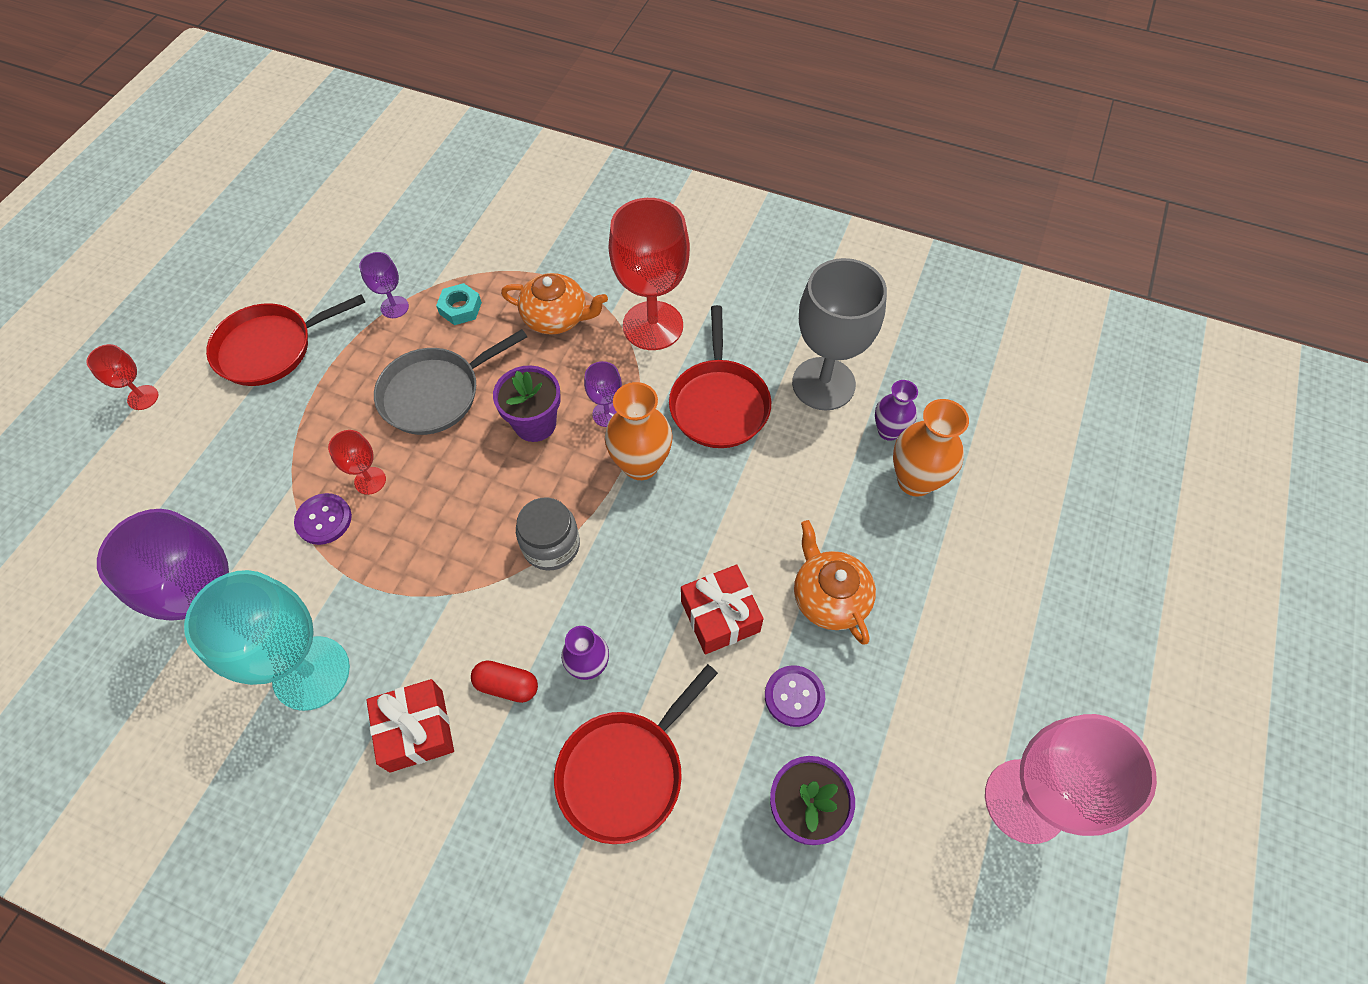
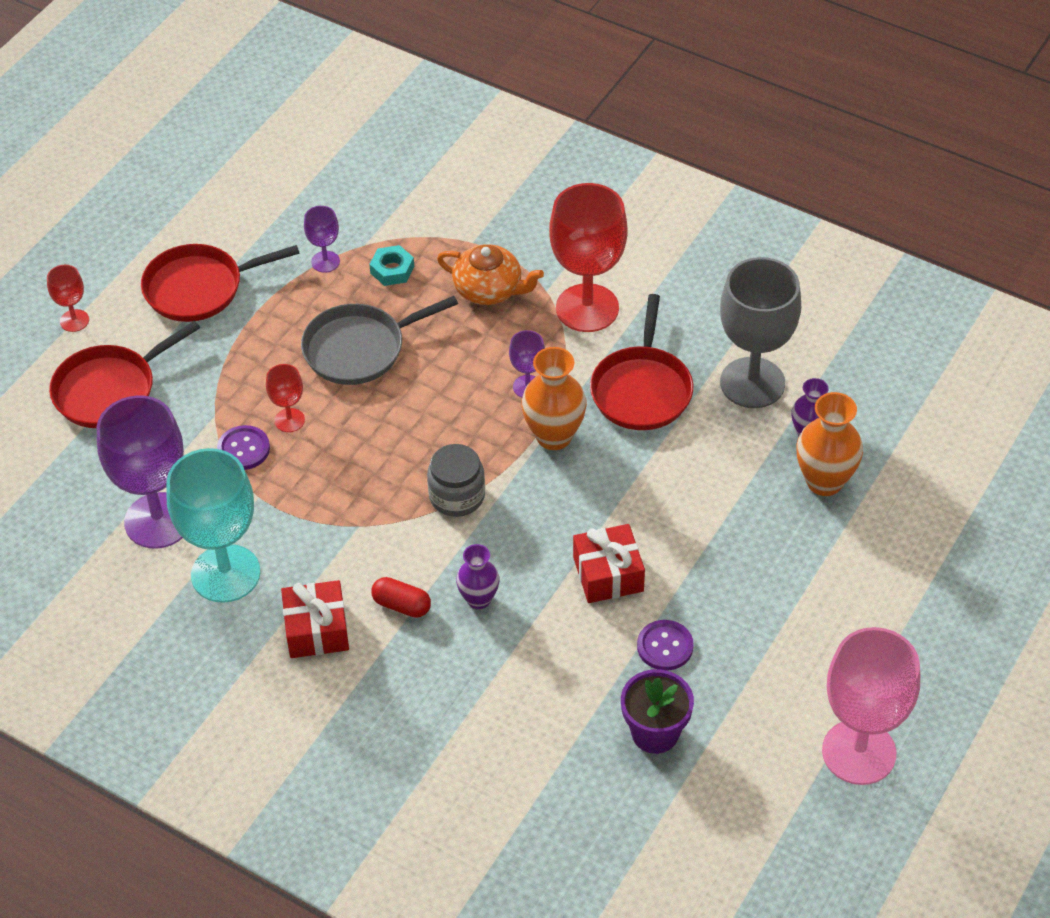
camera: 10 degrees right, 10 degrees down
purple flower pot [493,365,561,442] -> none
red pan [554,664,718,844] -> red pan moved to [49,321,200,428]
orange teapot [794,520,876,645] -> none

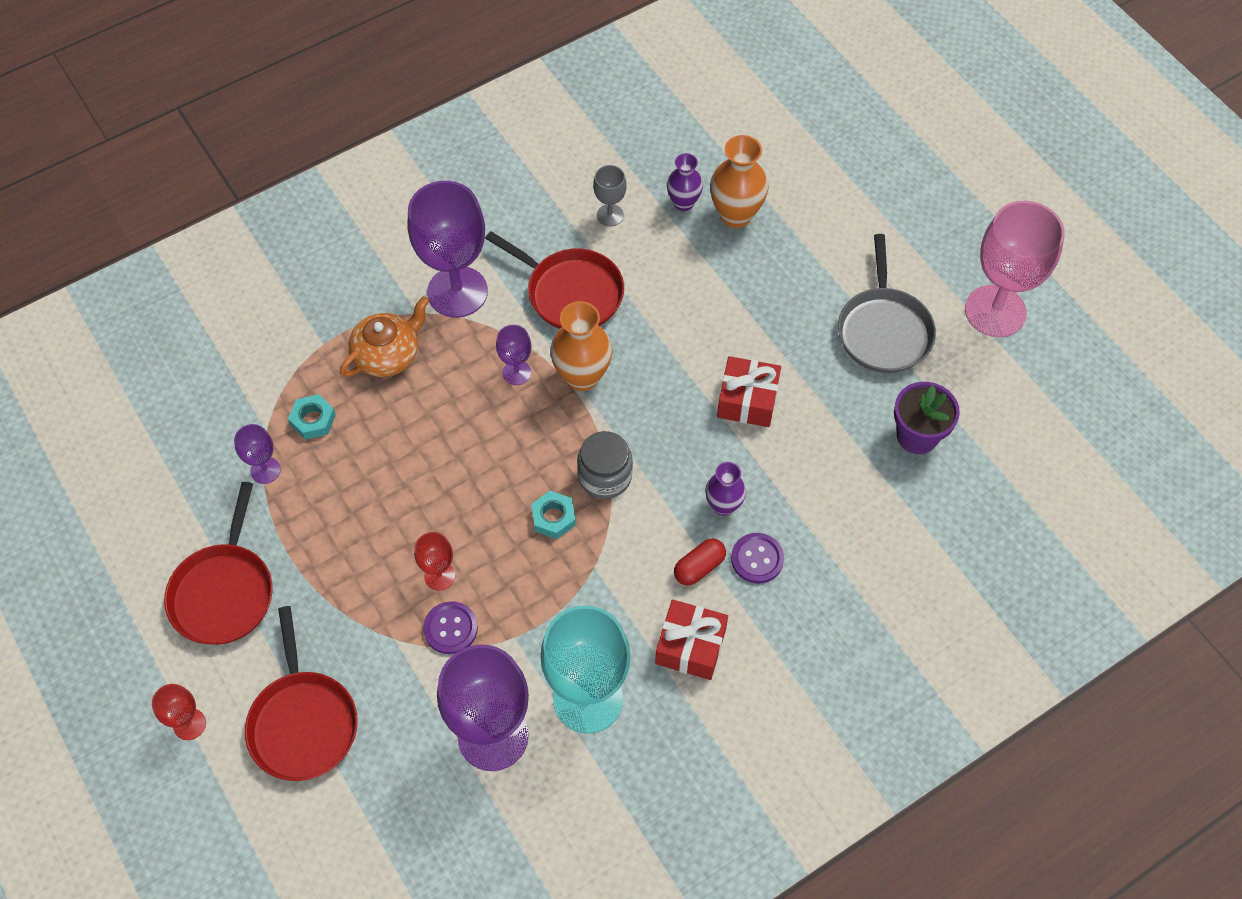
camera: 65 degrees left, 10 degrees up
grey pan [301,296,458,385] -> grey pan moved to [838,234,936,373]
red goblet [549,183,628,332] -> purple goblet [407,181,488,317]
purple button [637,620,694,670] -> purple button moved to [731,533,784,583]
grey goblet [720,257,801,408] -> grey goblet [593,165,627,227], size x0.46
none -> turquoise nut [531,491,576,539]

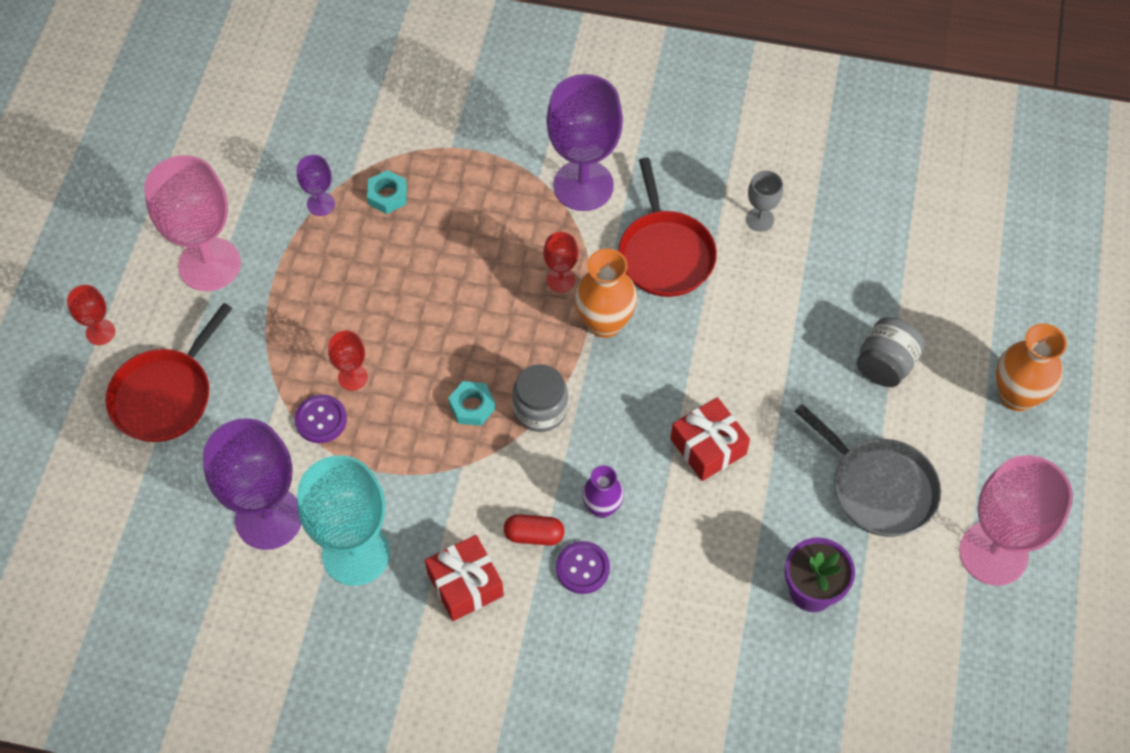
camera: 45 degrees right, 0 degrees up
red pan [164,482,273,645] -> pink goblet [144,155,241,291]
orange teapot [340,296,429,377] -> none
purple goblet [496,325,531,385] -> red goblet [543,232,579,293]
purple vase [667,153,703,211] -> none
orange vase [710,135,768,228] -> orange vase moved to [996,323,1067,411]
grey pan [838,234,936,373] -> grey pan turned 90 degrees counterclockwise [795,404,941,537]
none -> grey jar [857,317,924,387]

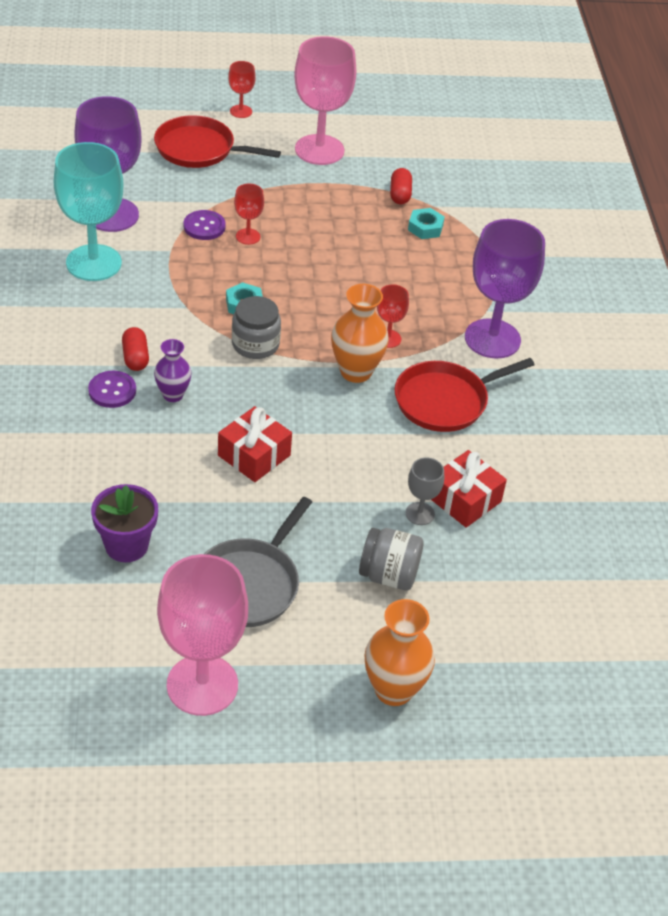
camera: 70 degrees right, 15 degrees down
purple goblet [297,155,335,216] -> red capsule [390,168,412,204]
red gift [425,535,504,621] -> red gift moved to [431,450,507,528]
grey goblet [746,170,783,232] -> grey goblet moved to [406,457,444,525]

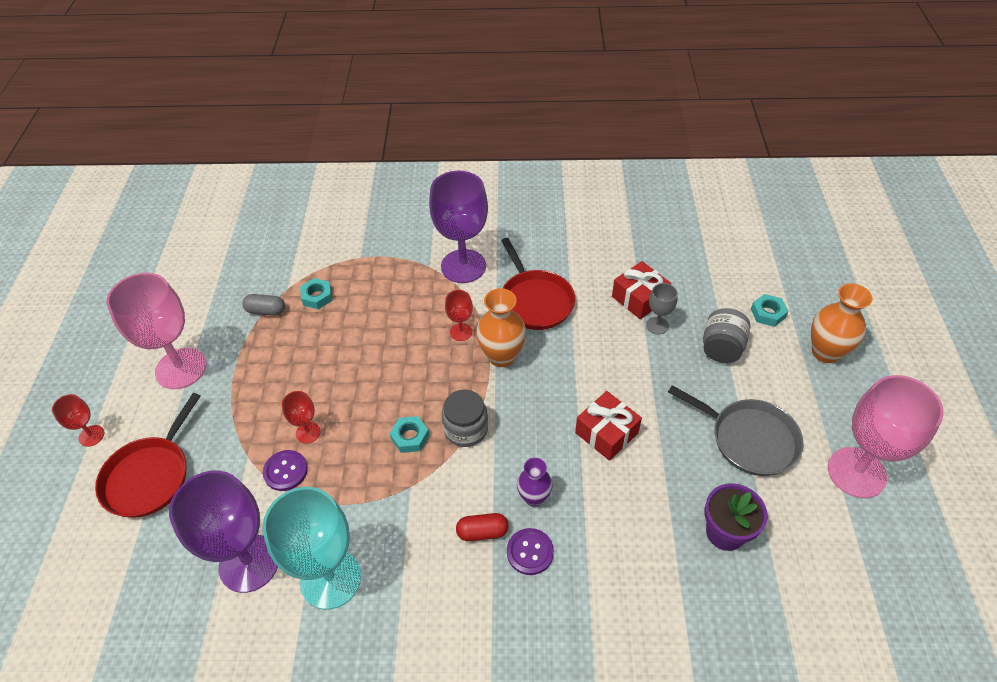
camera: 80 degrees left, 5 degrees up
red capsule [390,168,412,204] -> grey capsule [242,294,285,316]
none -> turquoise nut [751,294,788,327]

